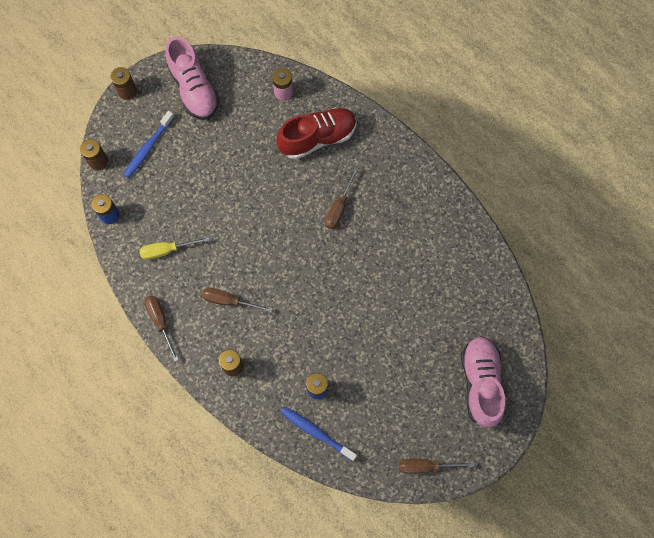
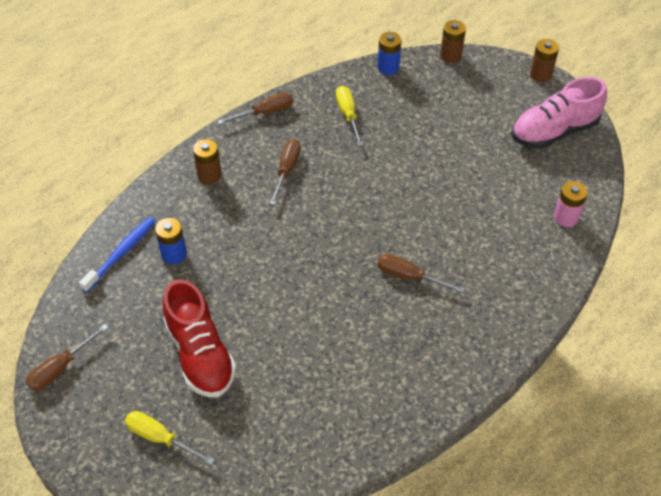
camera: 90 degrees right, 20 degrees down
blue toothbrush [123,111,174,178] -> none
red shoe [276,108,356,159] -> red shoe moved to [163,279,237,397]
brown screwdriver [399,459,475,474] -> brown screwdriver turned 135 degrees counterclockwise [26,324,109,391]
pink shoe [461,336,505,428] -> yellow screwdriver [125,411,215,465]

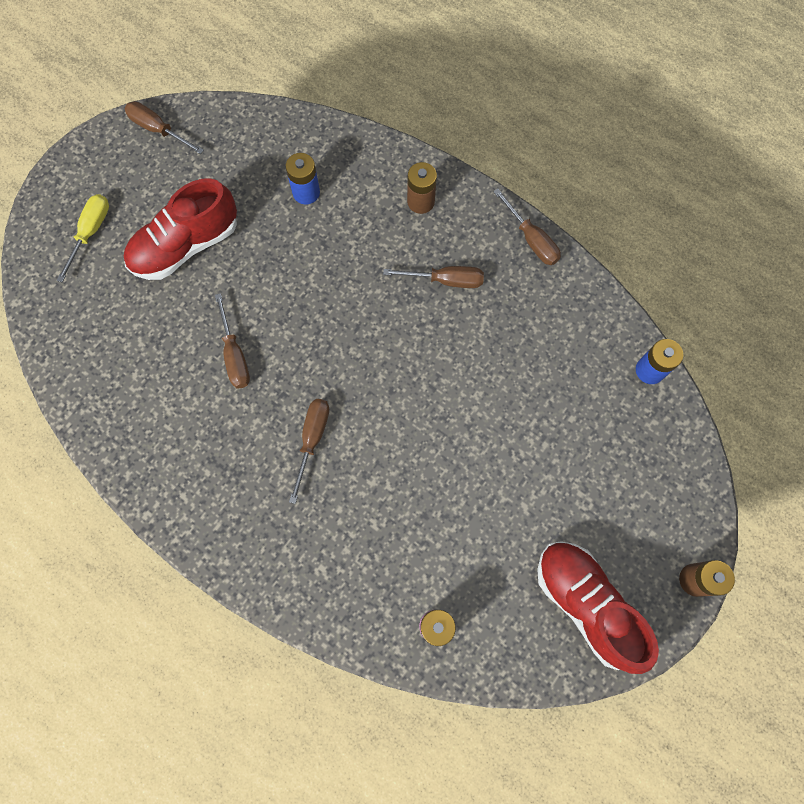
camera: 80 degrees right, 20 degrees up
blue toothbrush [79,217,156,292] -> none
yellow screwdriver [336,86,363,146] -> none
brown battery [440,20,466,63] -> none
pink shoe [512,77,607,149] -> red shoe [537,541,659,674]
none -> brown screwdriver [215,293,250,389]

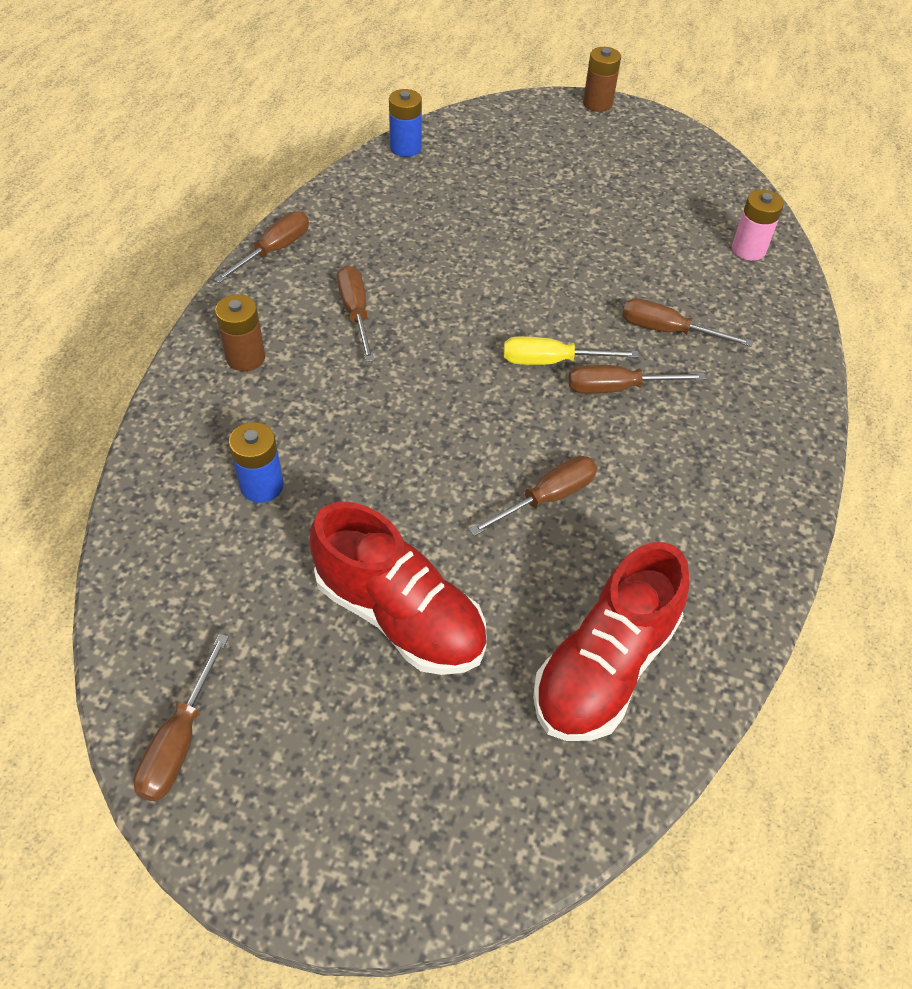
camera: 110 degrees left, 20 degrees down
yellow screwdriver [57,194,109,283] -> yellow screwdriver moved to [504,336,639,365]
red shoe [537,541,659,674] -> red shoe moved to [533,542,689,741]
none -> brown screwdriver [622,298,753,347]

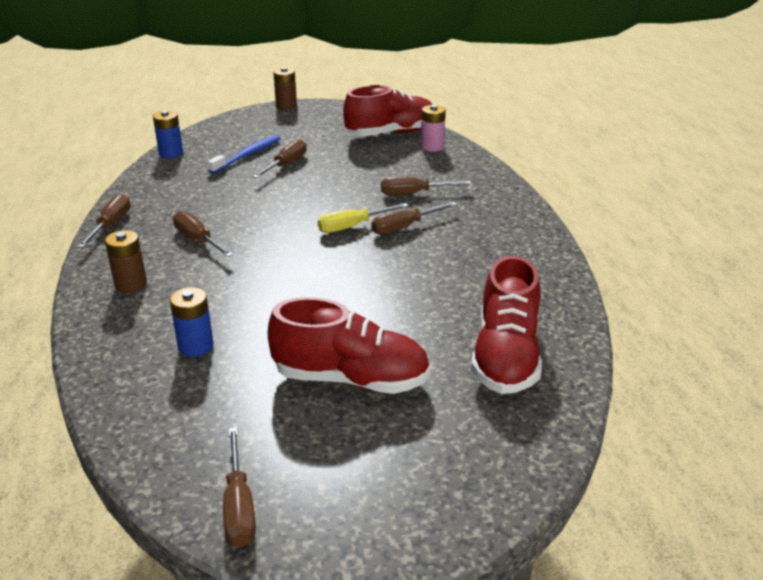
camera: 25 degrees left, 20 degrees down
brown screwdriver [469,456,597,536] -> brown screwdriver moved to [252,139,307,178]
none -> blue toothbrush [207,135,281,174]
none -> red shoe [343,85,433,136]

